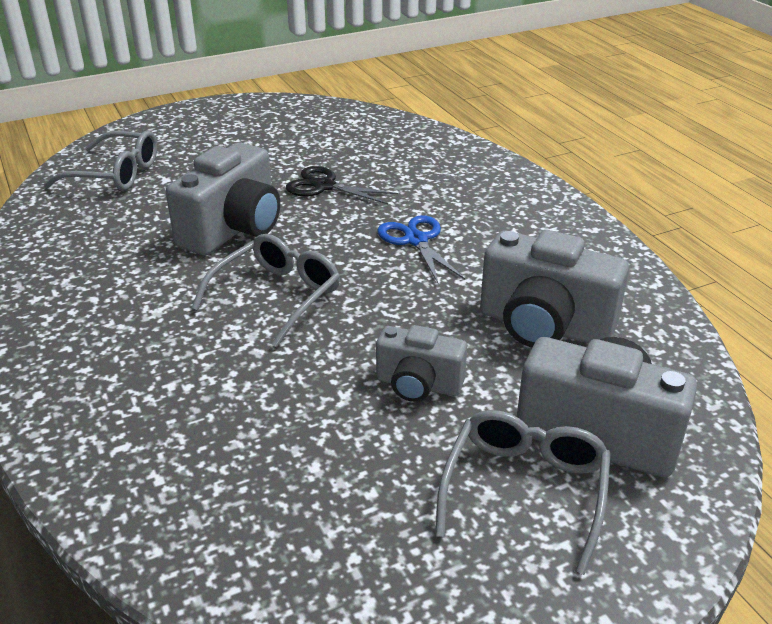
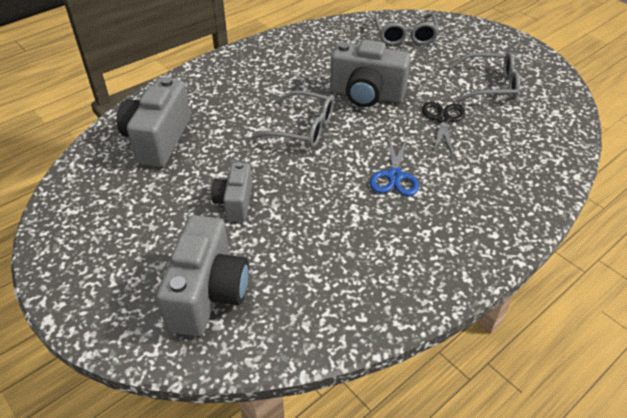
camera: 75 degrees right, 10 degrees up
blue scissors [377,215,465,283] -> blue scissors turned 135 degrees clockwise [370,135,419,196]
grey glasses [435,410,611,575] -> grey glasses moved to [450,52,520,102]
grey camera [480,230,629,347] -> grey camera moved to [117,77,191,167]

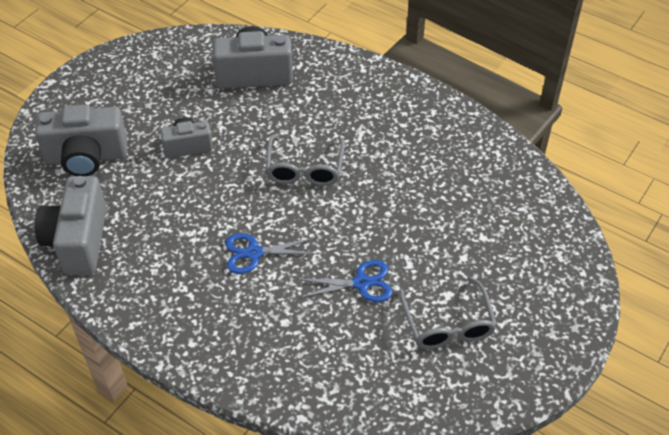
camera: 75 degrees right, 5 degrees up
grey camera [330,40,411,107] -> grey camera moved to [35,176,106,275]
grey glasses [374,13,439,45] -> none
black scissors [422,102,465,155] -> blue scissors [297,260,393,302]

